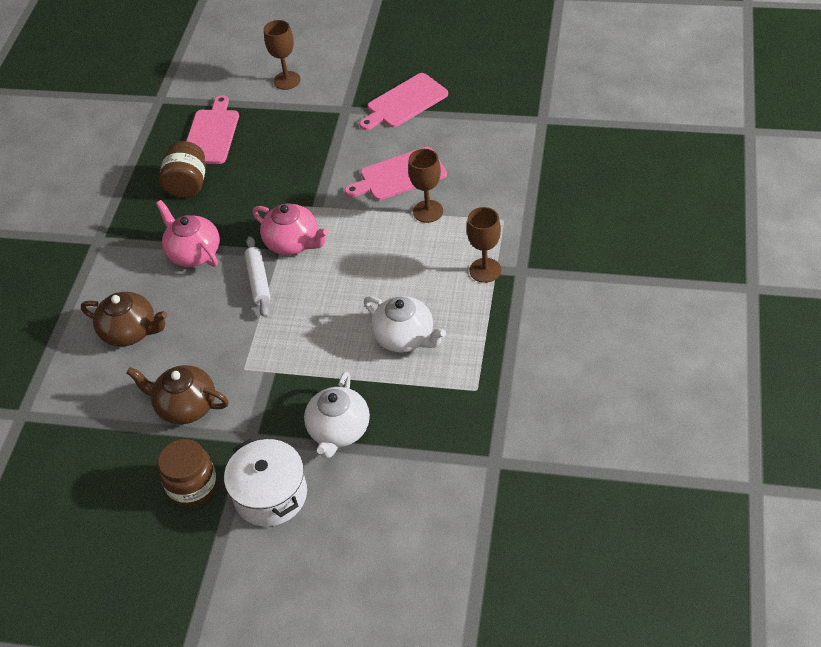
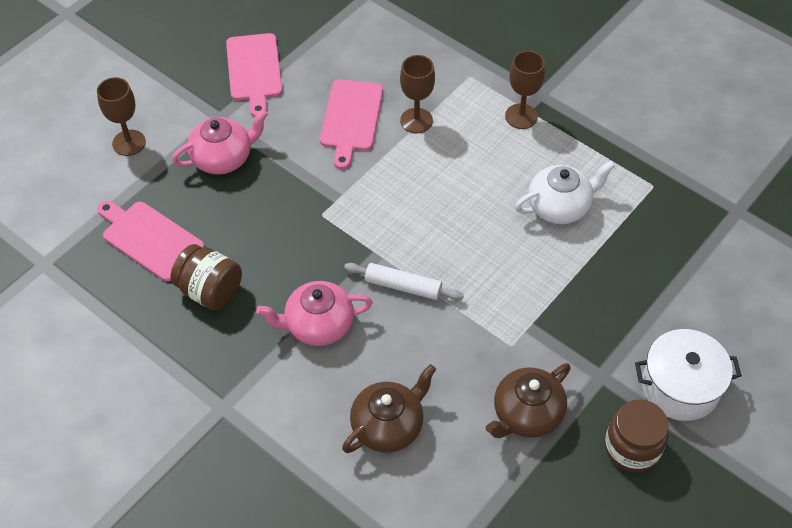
camera: 65 degrees left, 5 degrees up
pink teapot [252,203,328,255] -> pink teapot moved to [172,109,268,175]
white teapot [304,371,370,459] -> none

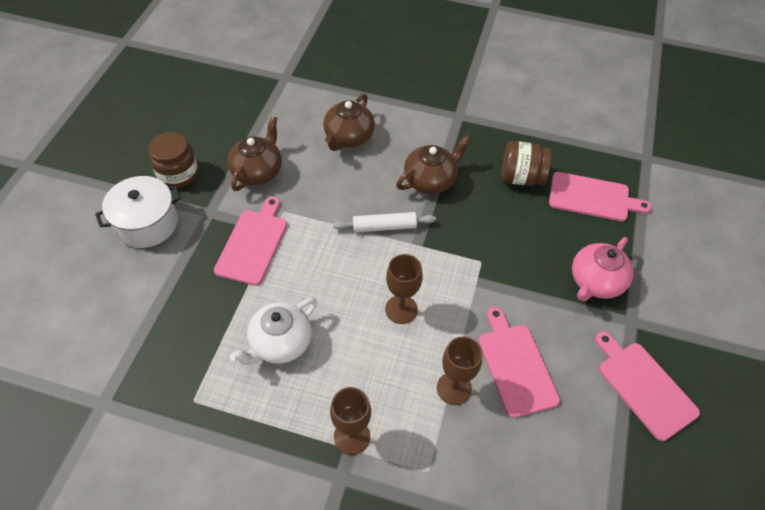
camera: 155 degrees right, 0 degrees up
brown goblet [97,77,146,156] -> brown goblet moved to [385,254,423,324]
pink teapot [256,281,373,346] -> brown teapot [396,135,471,194]
none -> pink cutting board [214,197,287,286]

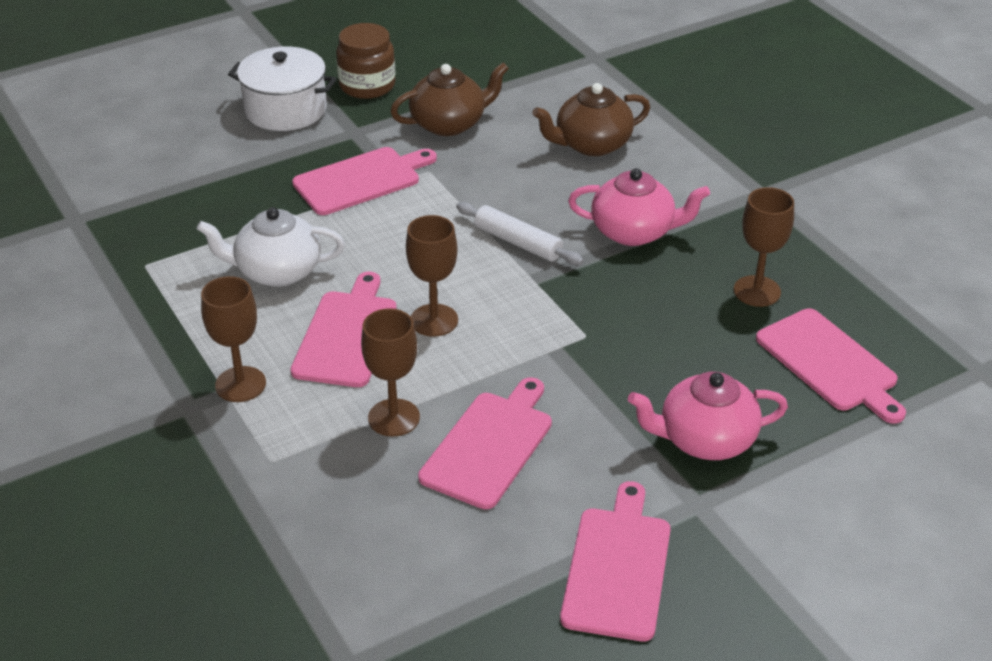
camera: 45 degrees right, 15 degrees down
brown teapot [396,135,471,194] -> pink teapot [568,168,710,246]
brown jar [501,141,551,186] -> brown goblet [734,187,794,307]
none -> pink cutting board [290,272,396,387]

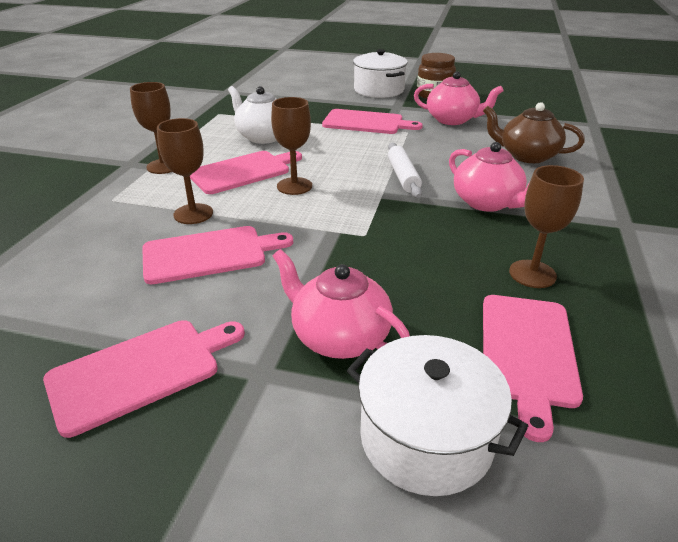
camera: 45 degrees right, 5 degrees down
brown teapot [390,62,509,136] -> pink teapot [414,71,504,125]
none -> white pot [347,335,528,496]

